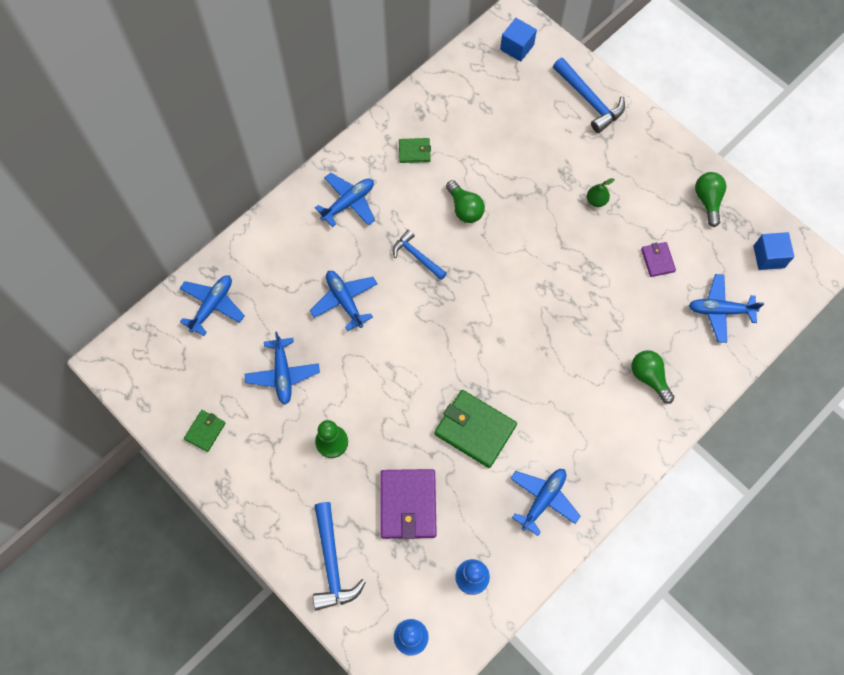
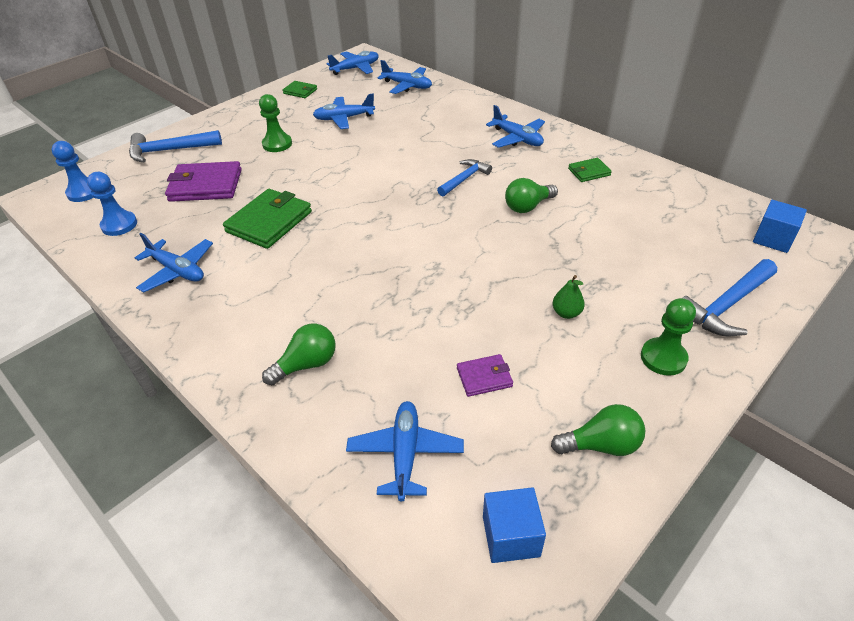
camera: 90 degrees right, 25 degrees down
blue plane [310,271,377,331] -> blue plane moved to [327,51,379,75]
green wallet [399,138,431,163] -> green wallet turned 75 degrees clockwise [568,158,612,182]
none -> green pawn [641,298,696,376]

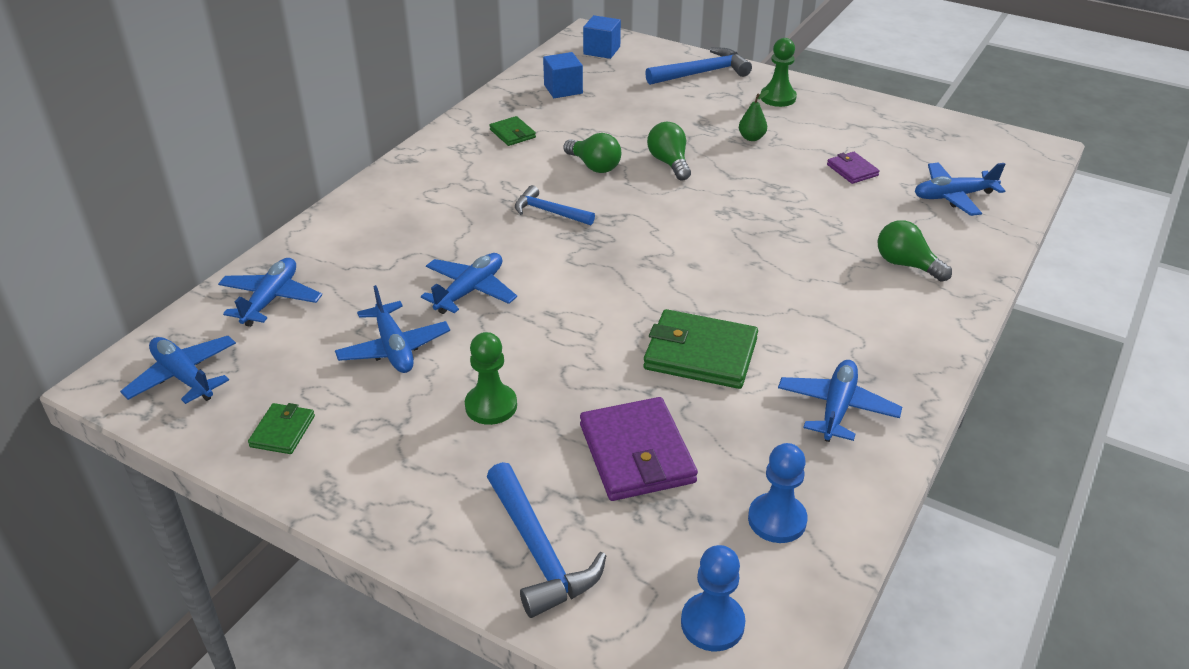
camera: 105 degrees left, 5 degrees down
blue cube [483,487,546,563] -> blue cube moved to [543,52,583,98]
blue plane [486,105,545,148] -> blue plane moved to [421,253,517,314]
green light bulb [551,404,645,456] -> green light bulb moved to [647,122,691,181]
blue hammer [682,259,777,336] -> blue hammer turned 60 degrees counterclockwise [645,48,752,85]

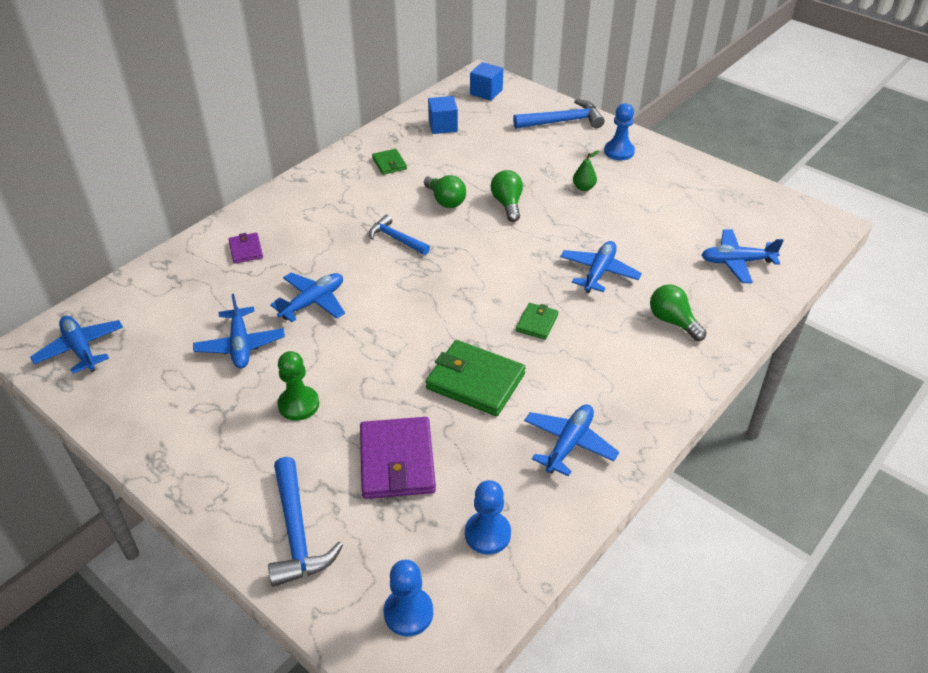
camera: 10 degrees right, 5 degrees up
blue plane [218,258,322,327] -> blue plane moved to [560,241,642,293]
green wallet [248,403,315,454] -> green wallet moved to [516,303,559,340]
green pawn [761,38,797,107] -> blue pawn [604,103,635,160]
purple wallet [827,152,880,184] -> purple wallet moved to [229,233,263,264]

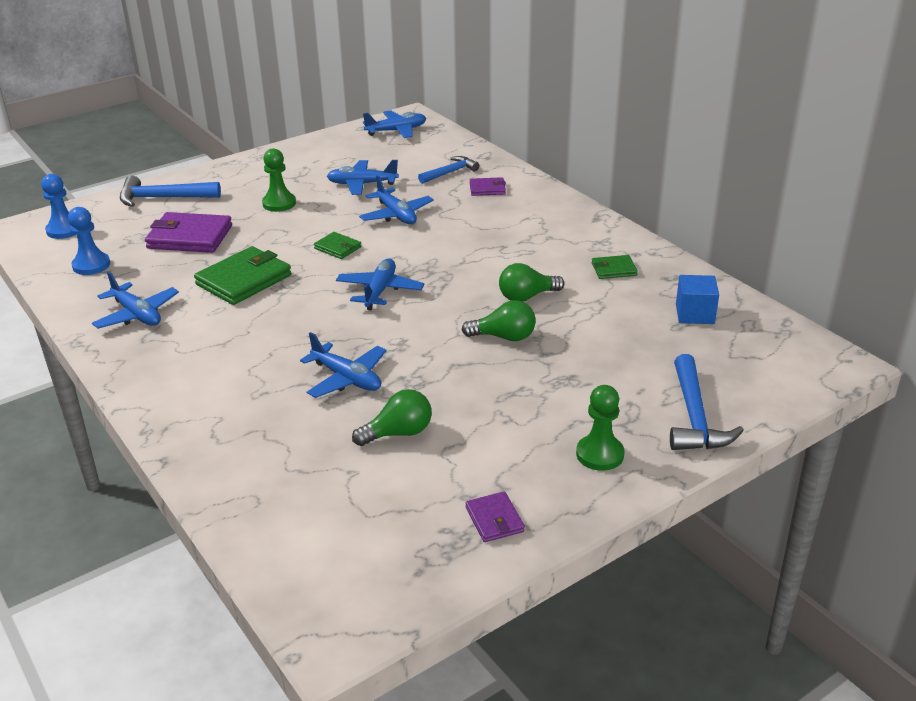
camera: 105 degrees right, 10 degrees down
blue hammer [369,215,430,255] -> blue hammer moved to [418,156,479,184]
blue cube [470,62,503,101] -> none
green wallet [516,303,559,340] -> green wallet moved to [314,232,361,259]
green pear [573,150,599,191] -> none
blue pawn [604,103,635,160] -> green pawn [576,385,625,471]
green light bulb [650,284,707,341] -> green light bulb moved to [352,389,432,446]
blue plane [701,230,784,283] -> blue plane moved to [336,259,424,310]
none -> purple wallet [466,491,525,542]

